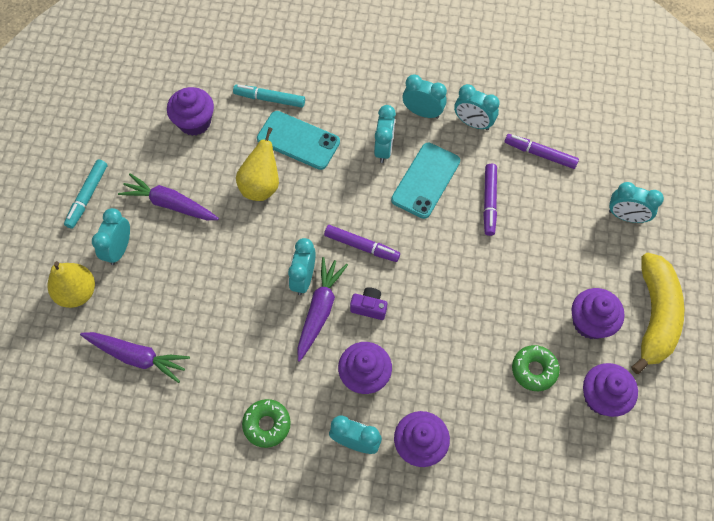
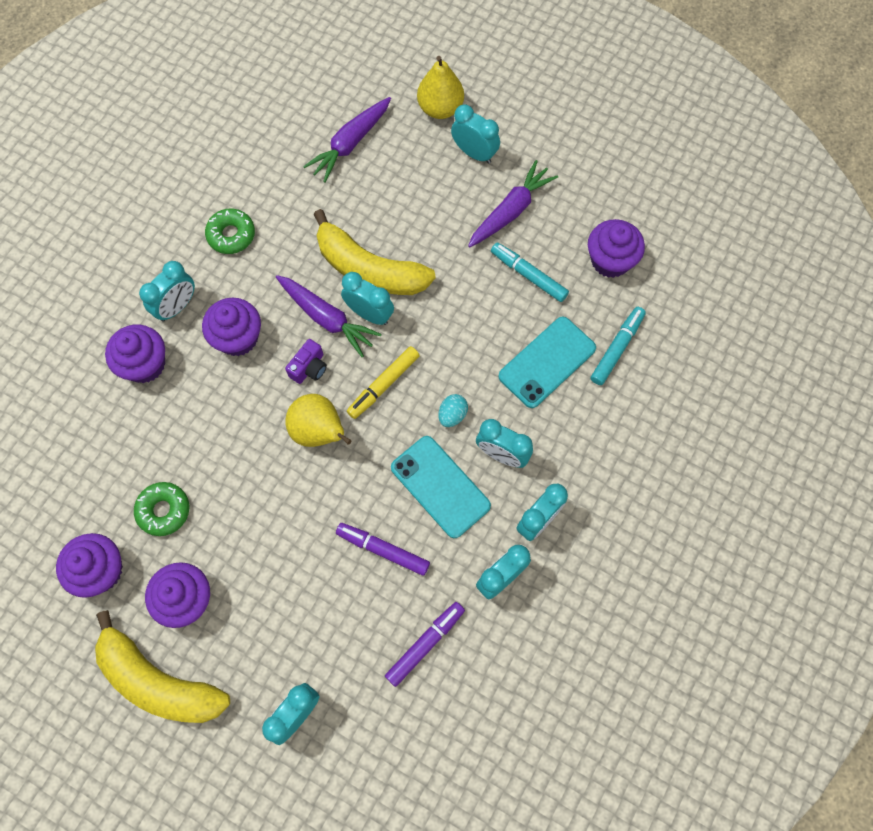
camera: 110 degrees right, 5 degrees up
turquoise marker [64,159,107,229] -> turquoise marker moved to [491,242,569,302]
yellow pear [236,127,279,201] -> yellow pear moved to [285,394,351,447]
purple marker [324,225,400,262] -> yellow marker [347,346,420,419]
none -> yellow banana [313,209,436,295]
none -> turquoise egg [438,394,468,427]

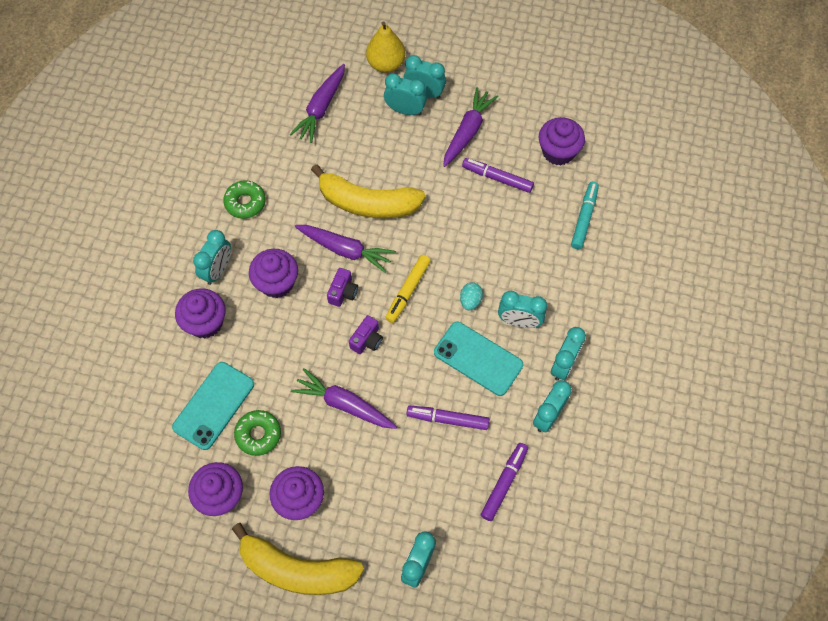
camera: 15 degrees left, 5 degrees down
yellow pear [285,394,351,447] -> purple camera [349,315,383,354]
turquoise clock [341,272,394,325] -> turquoise clock moved to [384,73,427,115]
turquoise marker [491,242,569,302] -> purple marker [462,158,534,193]
turquoise phone [498,317,596,408] -> turquoise phone moved to [172,362,254,450]
none -> purple carrot [291,368,397,429]

